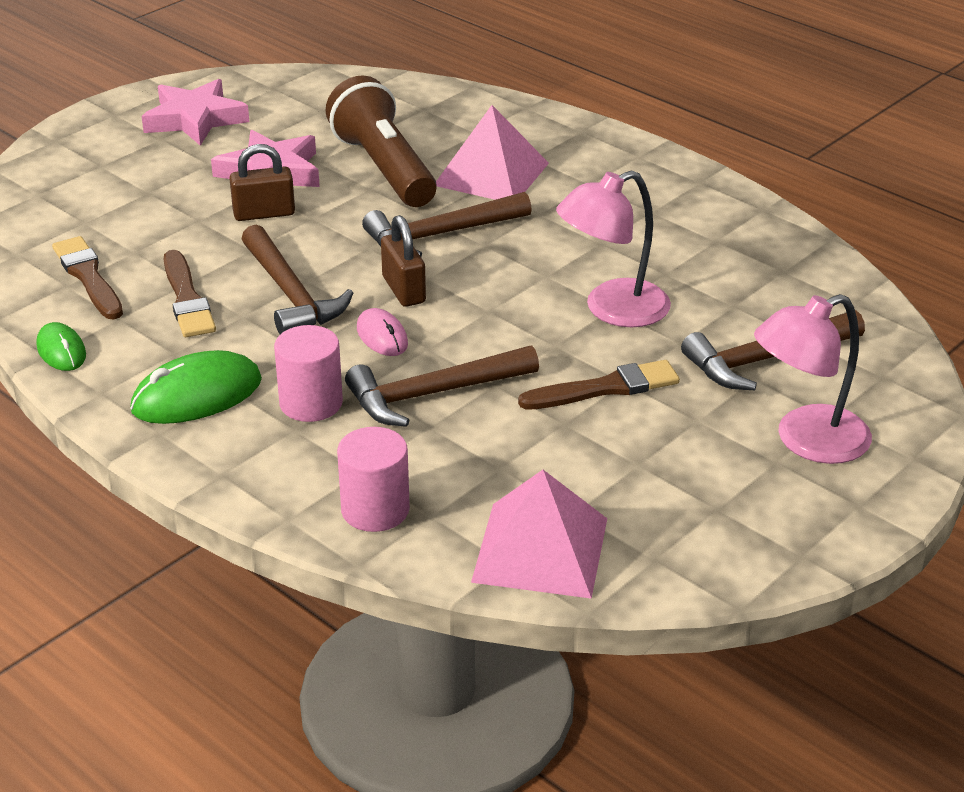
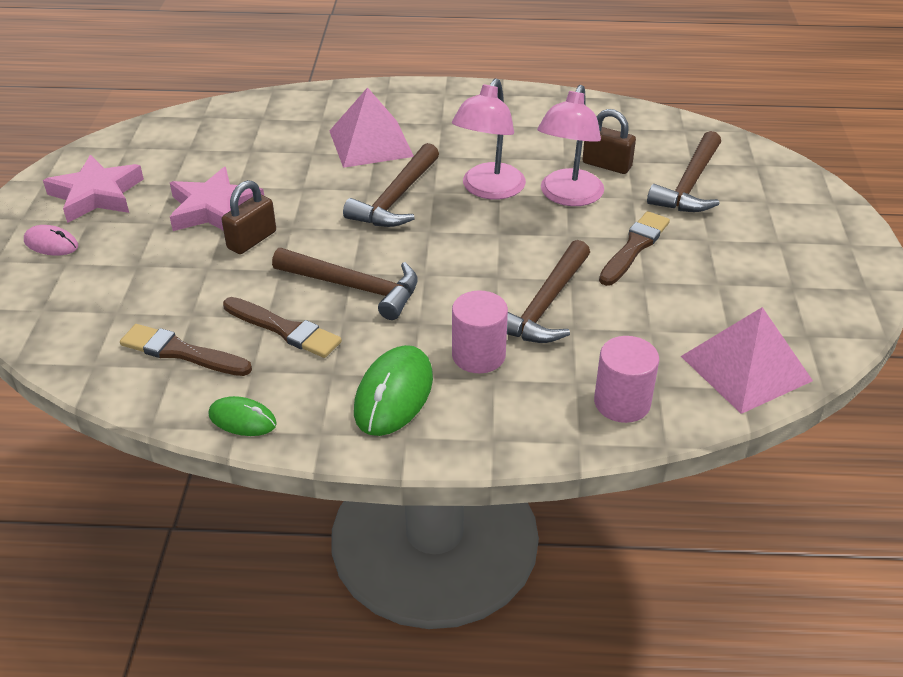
camera: 40 degrees left, 5 degrees up
brown flashlight [326,75,437,207] -> none
pink mouse [357,308,408,356] -> pink mouse moved to [24,225,78,256]
brown padlock [381,215,426,307] -> brown padlock moved to [582,109,636,174]
pink lamp [754,294,872,464] -> pink lamp moved to [452,79,526,200]

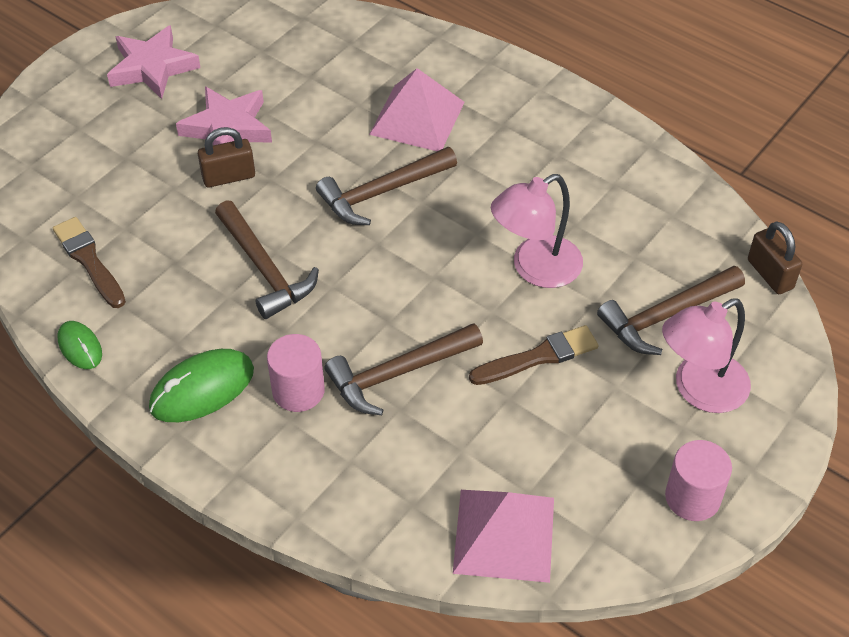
camera: 35 degrees right, 10 degrees up
pink mouse [24,225,78,256] -> none
brown brush [223,297,342,358] -> none
pink lamp [452,79,526,200] -> pink lamp moved to [662,298,751,413]
brown padlock [582,109,636,174] -> brown padlock moved to [748,221,802,294]
pink cylinder [594,336,659,423] -> pink cylinder moved to [665,440,732,521]

